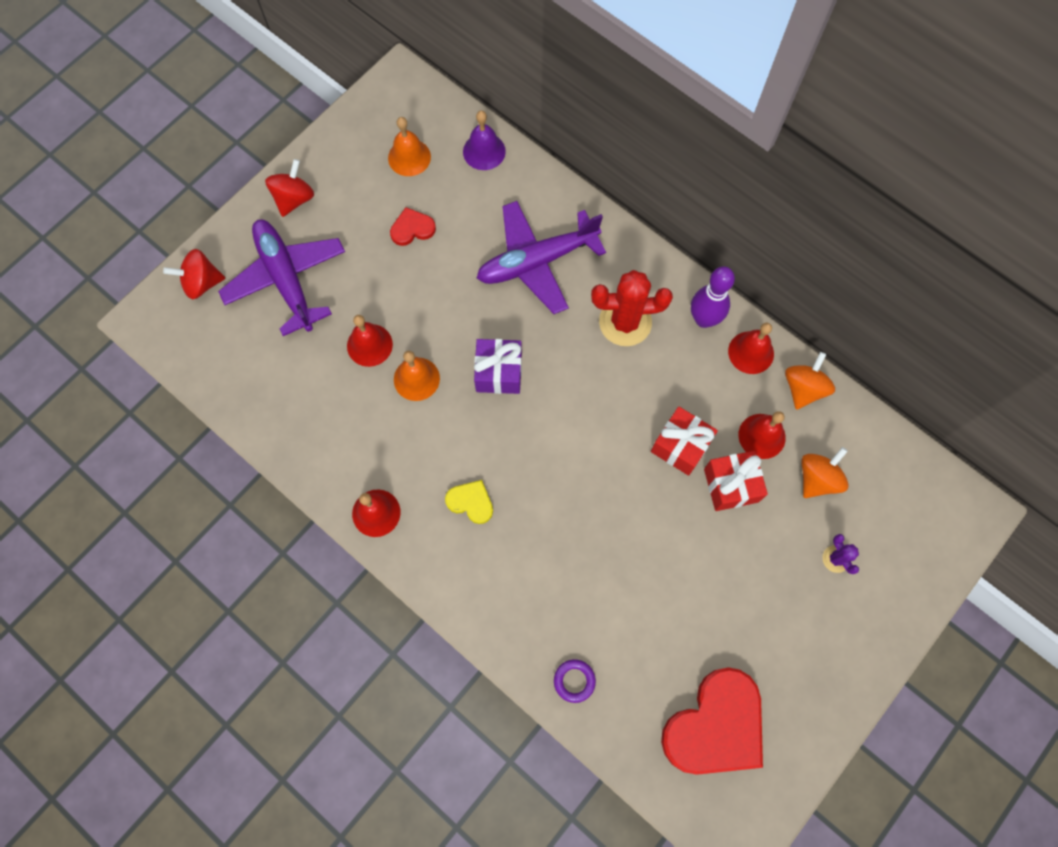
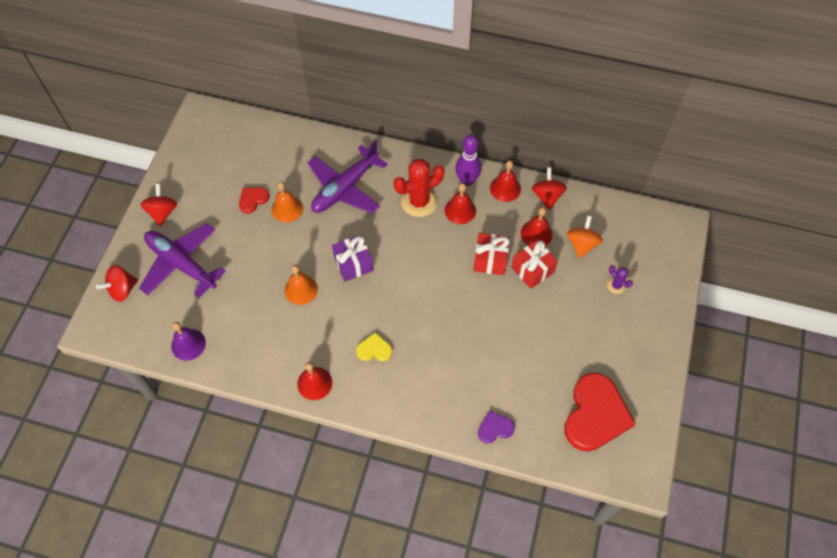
camera: 25 degrees left, 10 degrees down
red bell [347,315,393,367] -> red bell moved to [445,183,476,224]
orange bell [388,117,431,176] -> orange bell moved to [272,181,303,223]
purple bell [463,111,506,170] -> purple bell moved to [171,322,206,361]
purple ring [554,659,596,703] -> purple heart [478,411,515,443]
orange spinning top [785,352,835,410] -> red spinning top [532,168,567,210]

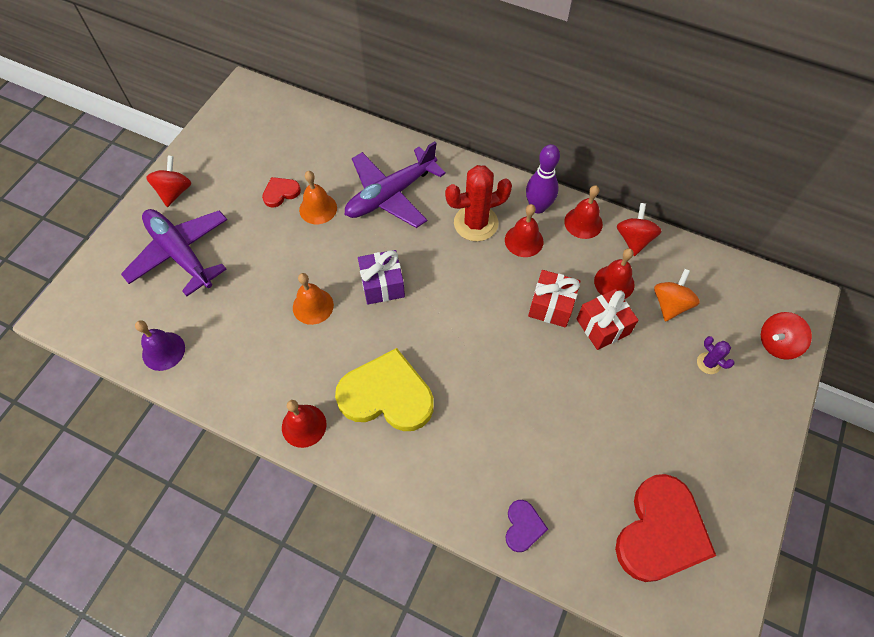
camera: 10 degrees right, 0 degrees up
red spinning top [96,265,138,302] -> red spinning top moved to [761,312,812,360]
yellow heart [356,332,392,361] -> yellow heart [335,348,434,431], size x2.14
purple heart [478,411,515,443] -> purple heart turned 105 degrees clockwise [505,500,548,552]

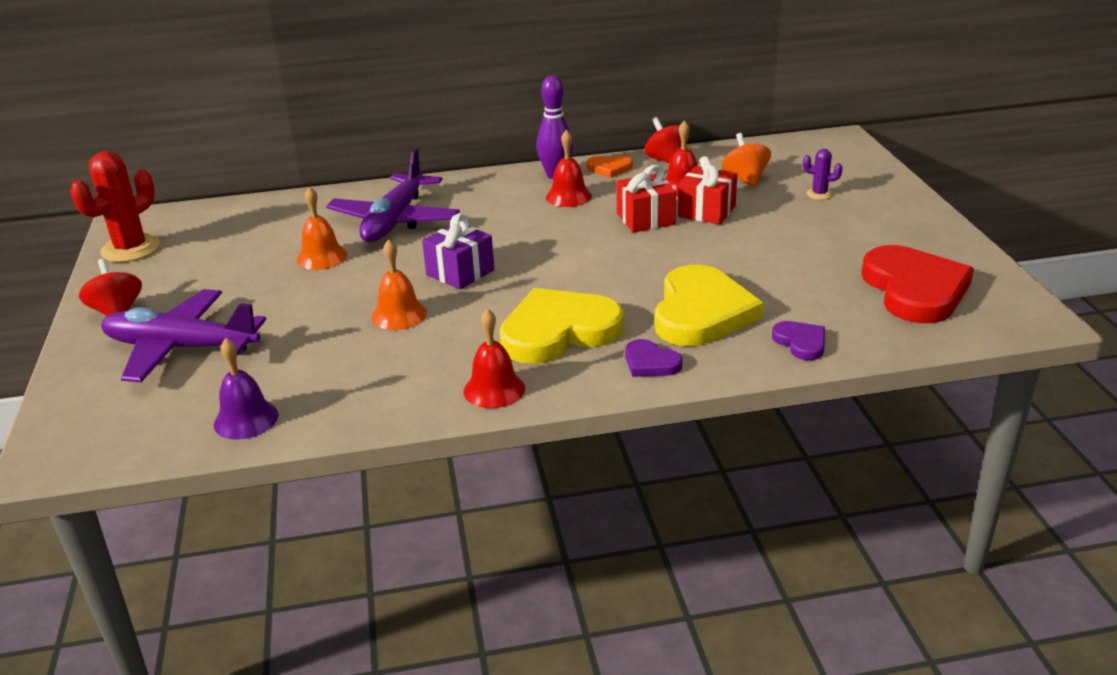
camera: 35 degrees left, 30 degrees down
red heart [262,177,301,207] -> none
red cactus [445,165,512,241] -> red cactus moved to [70,151,160,262]
red bell [564,185,603,239] -> orange heart [587,155,633,178]
red spinning top [761,312,812,360] -> none
none -> purple heart [625,339,682,377]
none -> yellow heart [655,265,764,346]

